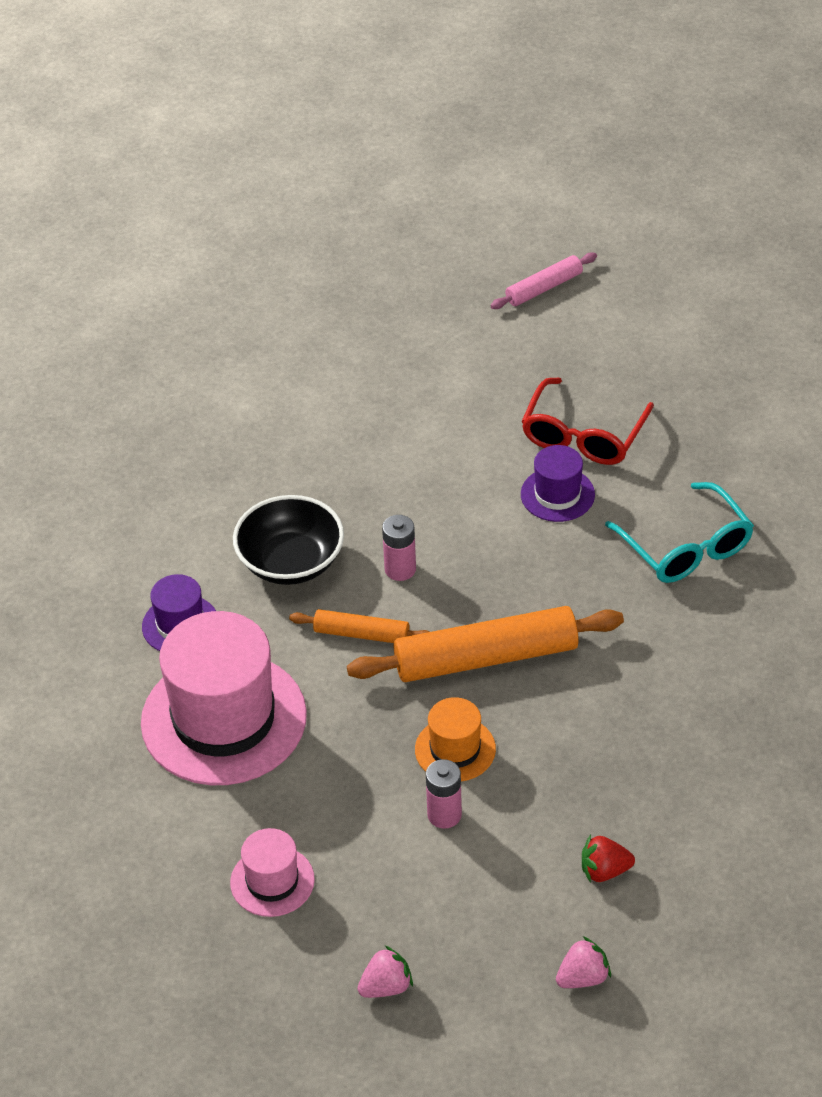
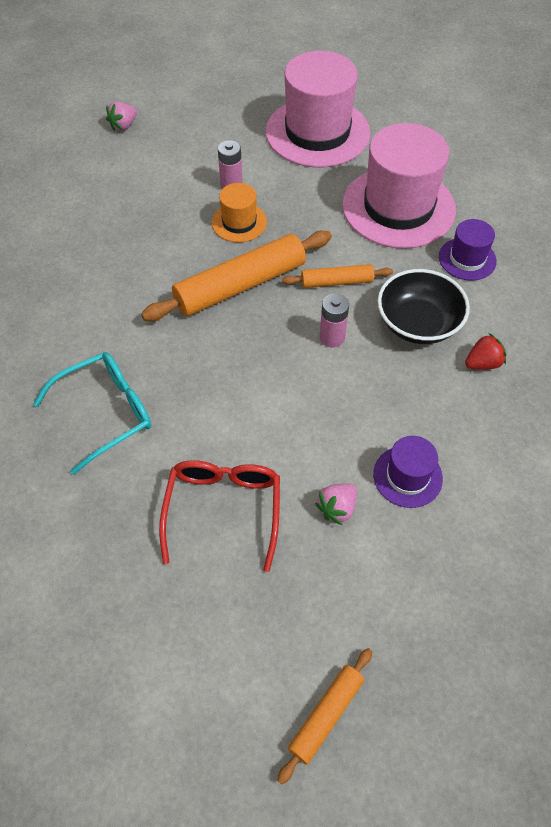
camera: 160 degrees right, 10 degrees up
pink hat [230,828,315,917] -> pink hat [266,51,370,167], size x2.07
pink strawberry [357,946,413,998] -> pink strawberry moved to [315,484,357,525]
pink rolling pin [490,253,597,309] -> orange rolling pin [277,648,372,784]
purple hat [521,445,595,522] -> purple hat moved to [373,436,443,508]
red strawberry [582,835,635,883] -> red strawberry moved to [465,333,507,370]
turquoise glasses [605,482,754,583] -> turquoise glasses turned 105 degrees clockwise [33,352,151,475]

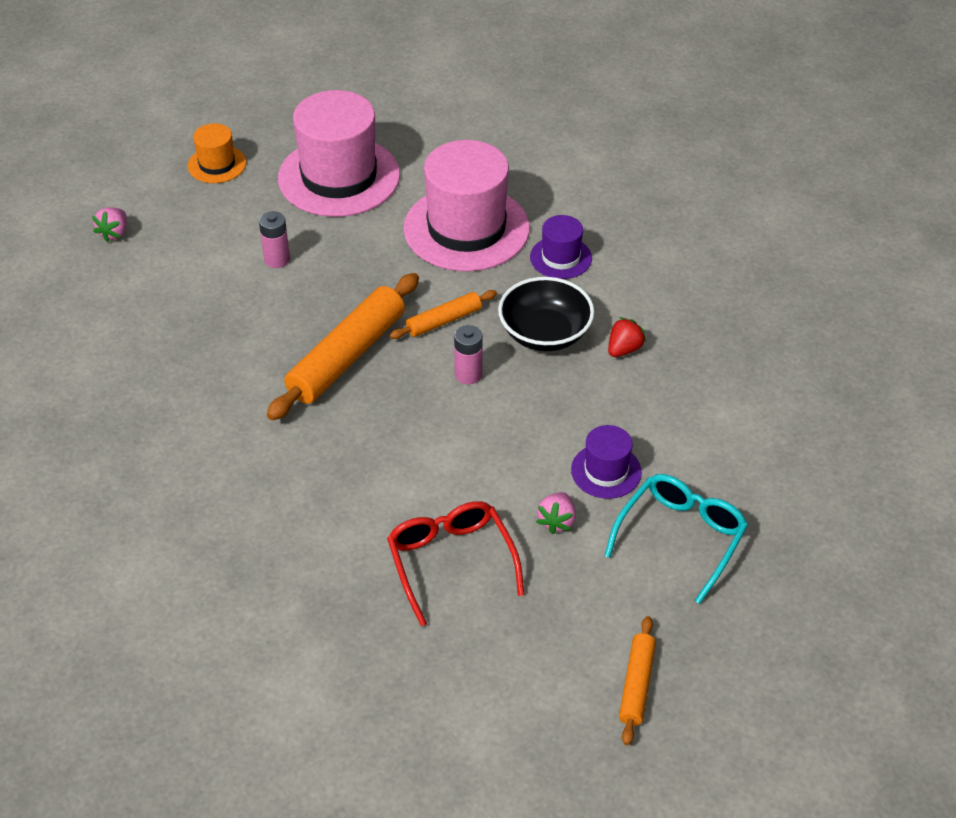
camera: 25 degrees left, 10 degrees down
turquoise glasses [33,352,151,475] -> turquoise glasses moved to [604,474,748,604]
orange hat [212,183,267,243] -> orange hat moved to [188,123,246,183]

